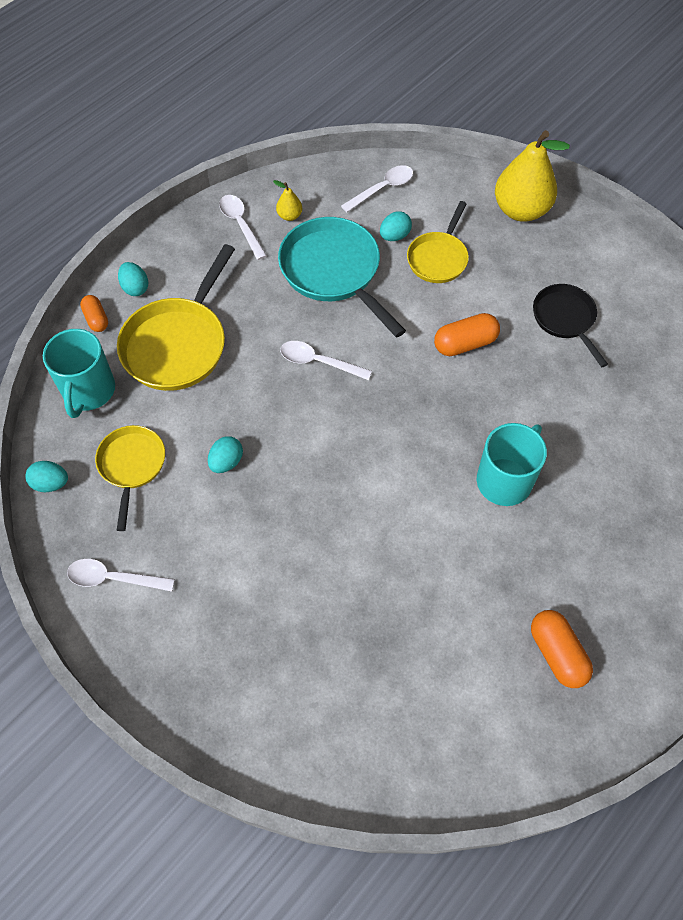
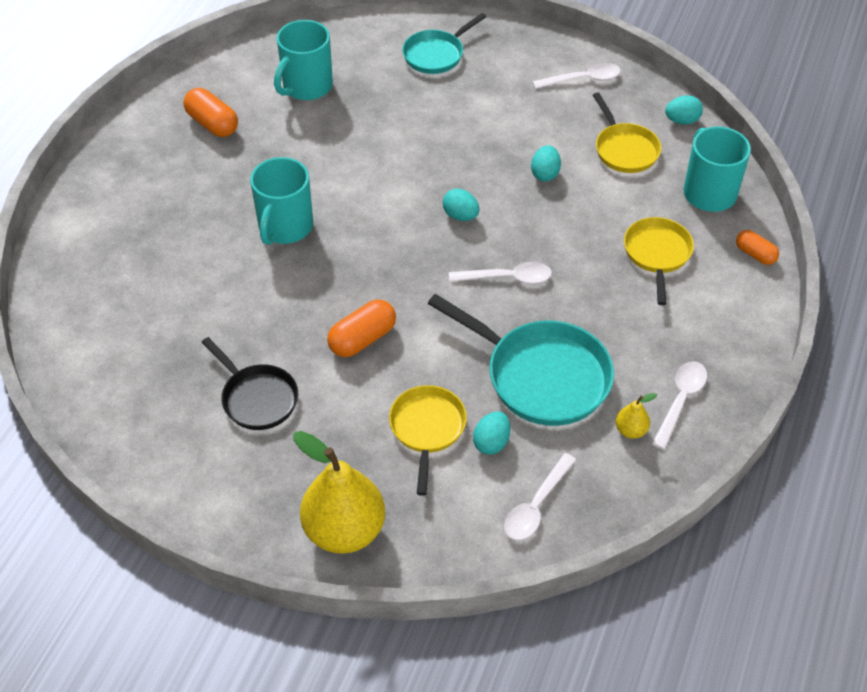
camera: 160 degrees right, 10 degrees down
yellow pan [117,244,235,391] -> yellow pan [624,217,694,305], size x0.61
turquoise egg [118,262,148,296] -> turquoise egg moved to [443,189,480,221]
white spoon [219,195,267,260] -> white spoon turned 105 degrees counterclockwise [652,361,707,450]
none -> turquoise mug [274,20,333,100]
none -> turquoise pan [402,13,486,74]

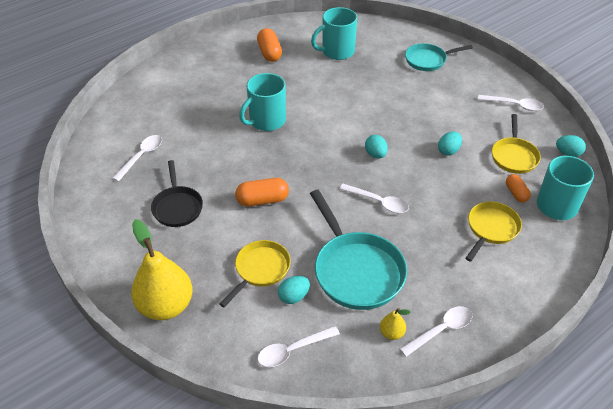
camera: 30 degrees right, 5 degrees down
orange capsule [736,230,779,265] -> orange capsule moved to [506,174,531,202]
none -> white spoon [112,135,162,182]

